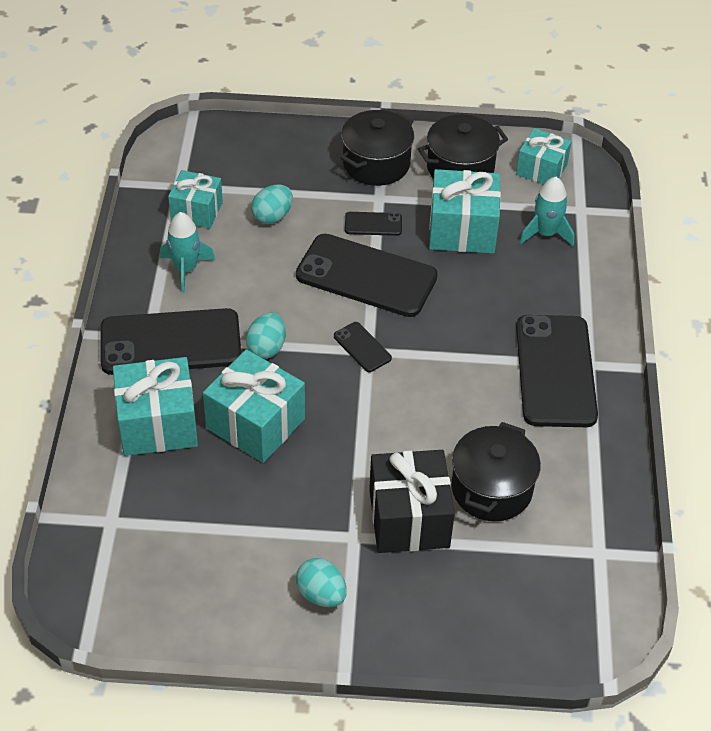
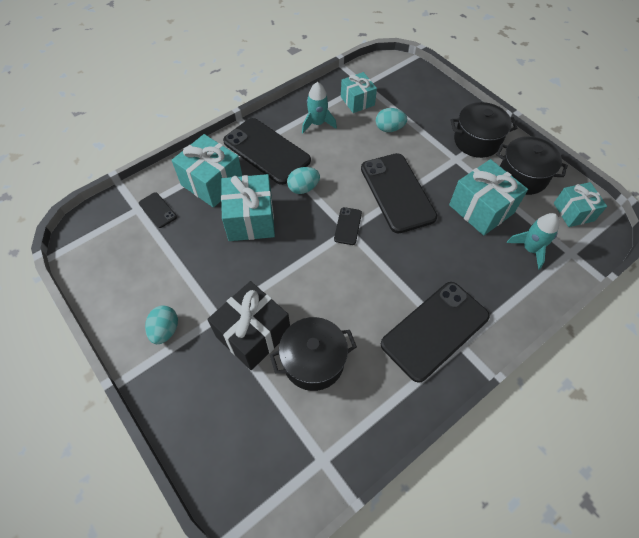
camera: 50 degrees right, 10 degrees up
black phone [345,212,402,236] -> black phone moved to [139,192,177,228]

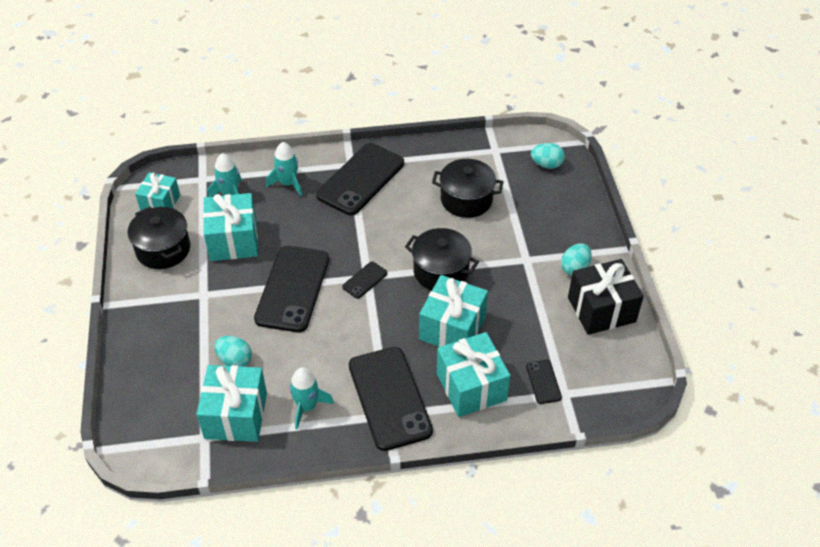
camera: 150 degrees left, 10 degrees down
black gift [207,281,290,370] -> black gift moved to [568,259,644,335]
turquoise egg [287,167,320,194] -> turquoise egg moved to [531,143,565,169]
turquoise gift [341,72,377,113] -> turquoise gift [196,365,267,442], size x1.54
black phone [381,282,490,383] -> black phone turned 45 degrees counterclockwise [316,143,404,215]
black pot [451,102,518,158] -> black pot moved to [405,228,479,290]
none -> turquoise rocket [266,142,302,196]

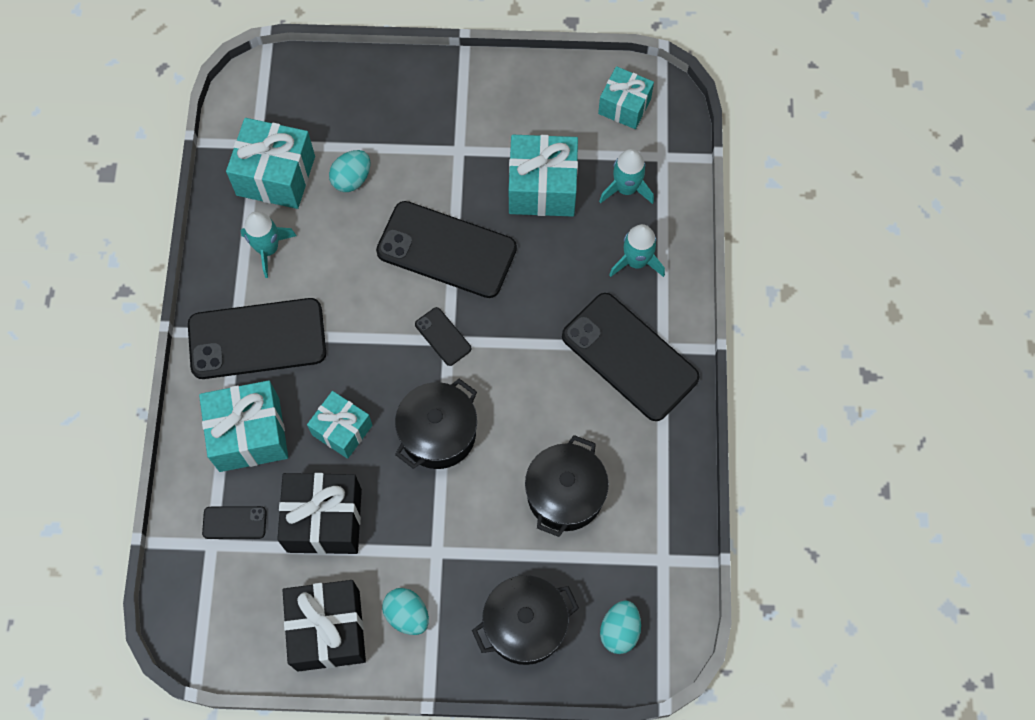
camera: 100 degrees right, 20 degrees up
black pot [127,207,190,269] -> black pot moved to [472,575,579,665]
turquoise gift [419,275,488,347] -> turquoise gift [307,391,372,459], size x0.65
none -> black gift [277,473,362,554]

